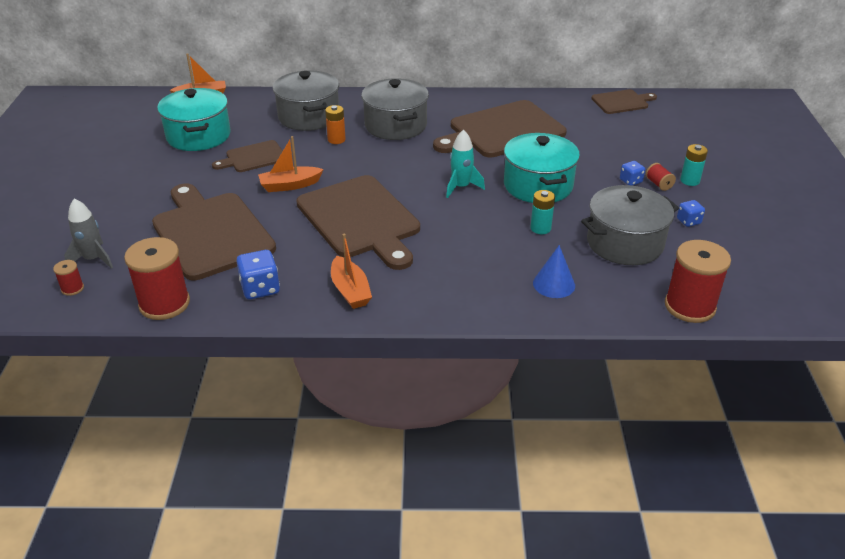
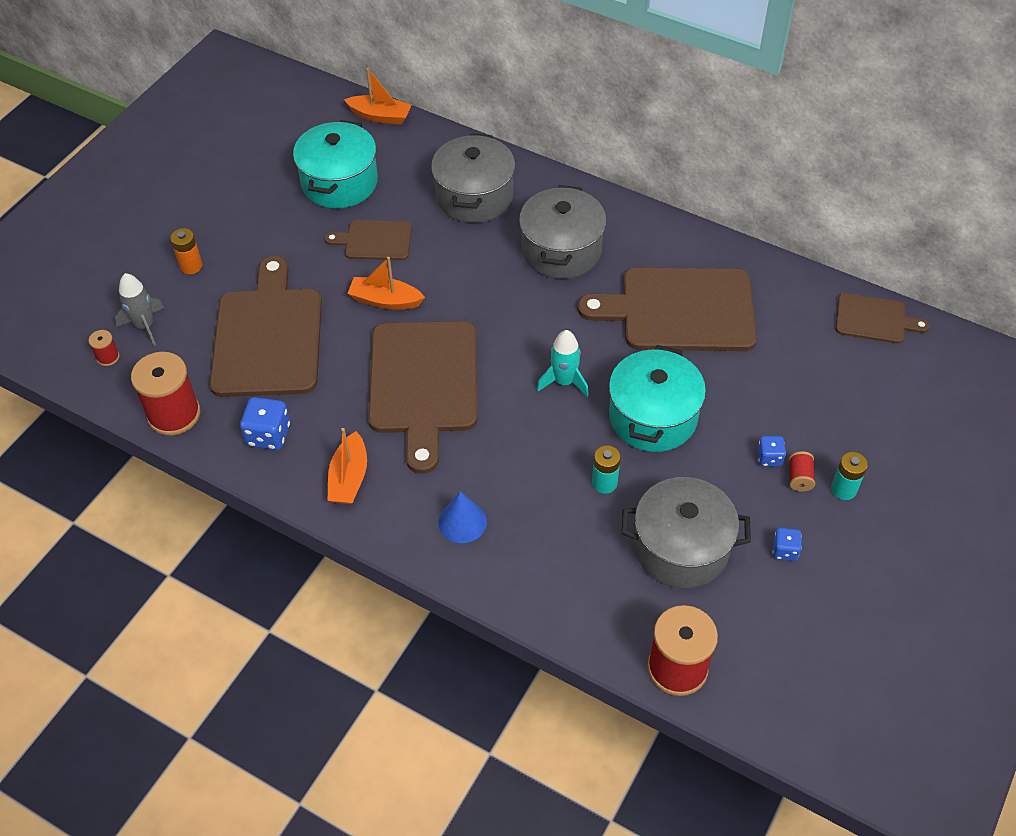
camera: 30 degrees right, 15 degrees up
orange battery [325,105,346,144] -> orange battery moved to [170,228,202,274]
blue cone [533,245,575,298] -> blue cone moved to [438,491,487,543]

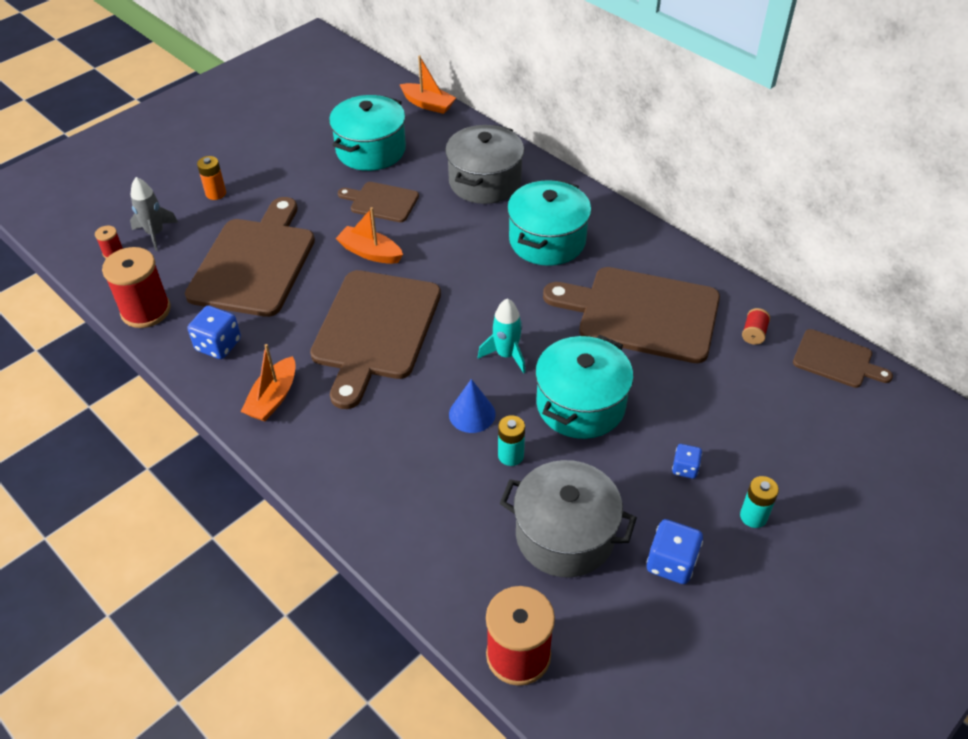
camera: 15 degrees right, 5 degrees down
blue cone [438,491,487,543] -> blue cone moved to [449,379,495,433]
grey pot [519,185,606,279] -> turquoise pot [507,180,591,266]
blue dice [773,528,802,561] -> blue dice [647,519,703,584], size x1.65
red spool [789,451,815,492] -> red spool moved to [742,308,770,345]

